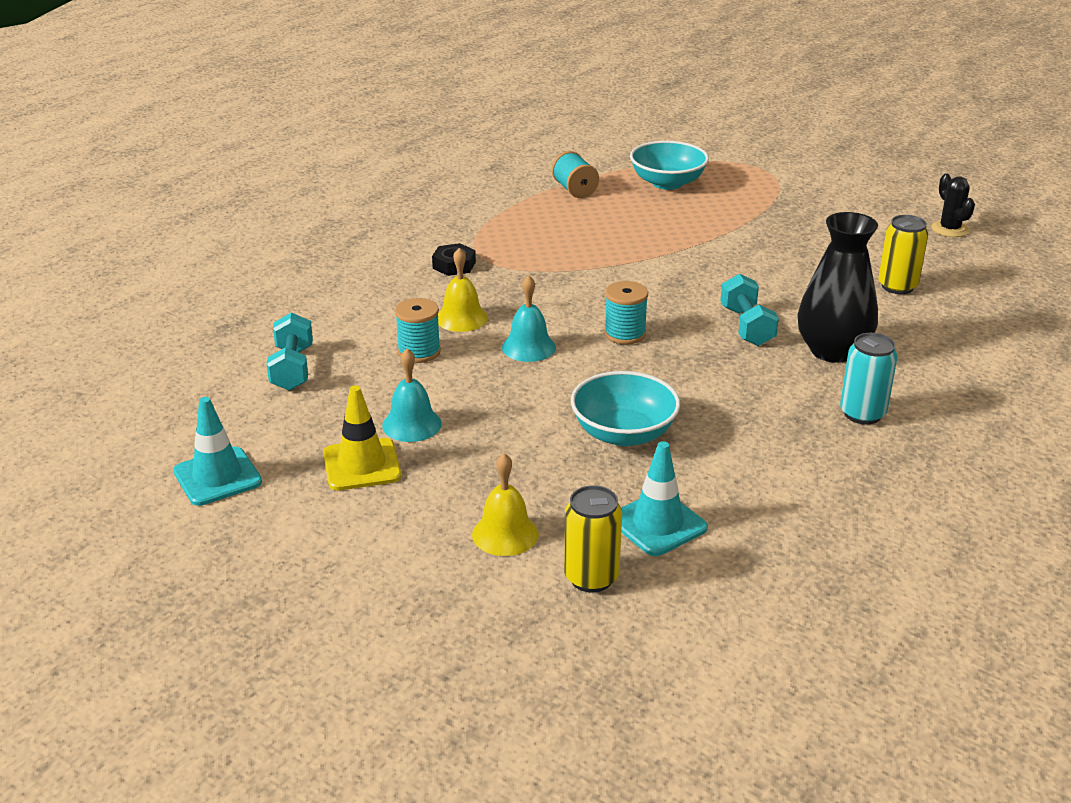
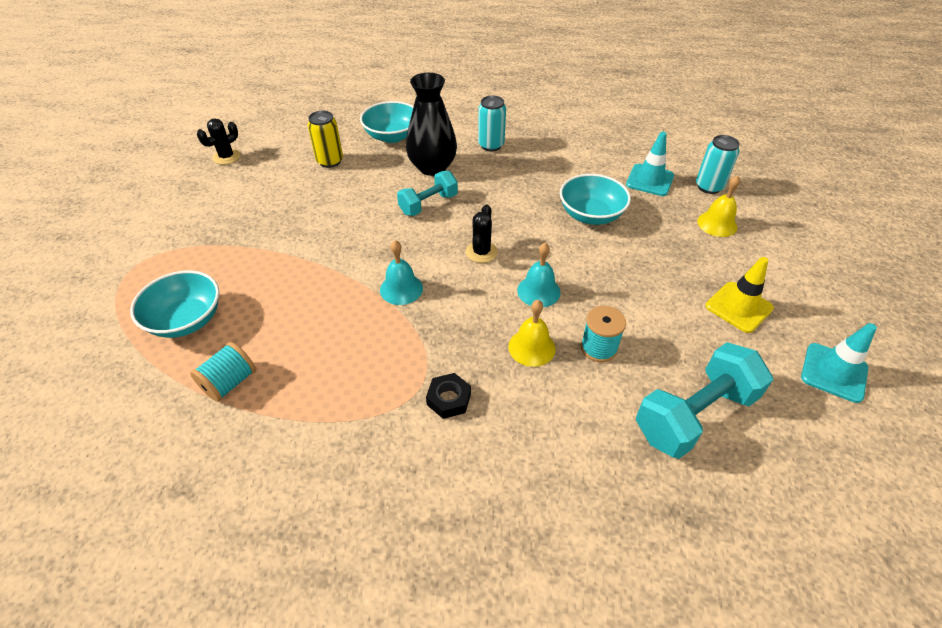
camera: 120 degrees left, 15 degrees up
turquoise dumbbell [267,312,313,391] -> turquoise dumbbell [636,342,773,459], size x1.60
turquoise bell [382,349,442,442] -> turquoise bell moved to [380,240,423,305]
yellow can [564,485,622,592] -> turquoise can [696,135,740,194]
turquoise spool [604,281,648,344] -> black cactus [466,204,498,263]
none -> turquoise bowl [360,101,414,143]

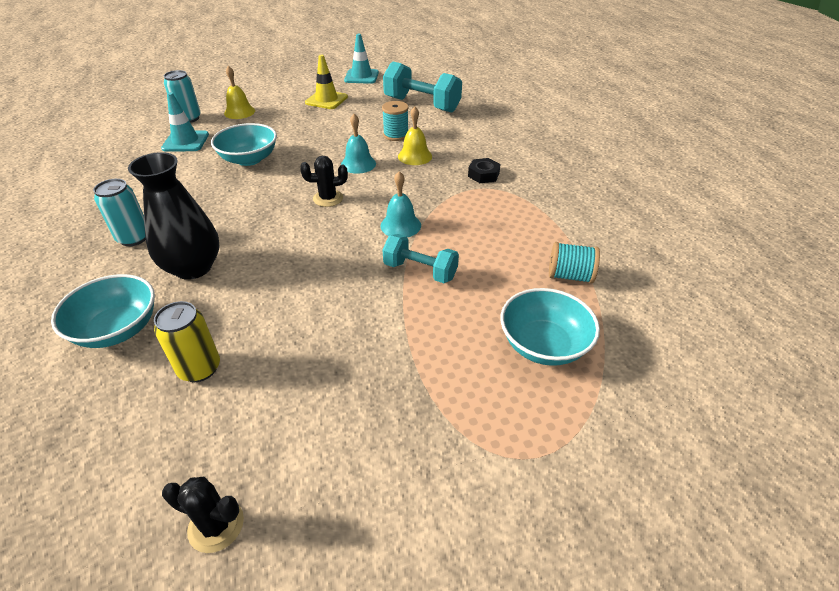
camera: 115 degrees left, 5 degrees down
turquoise dumbbell [397,171,458,216] -> turquoise dumbbell moved to [383,234,459,283]

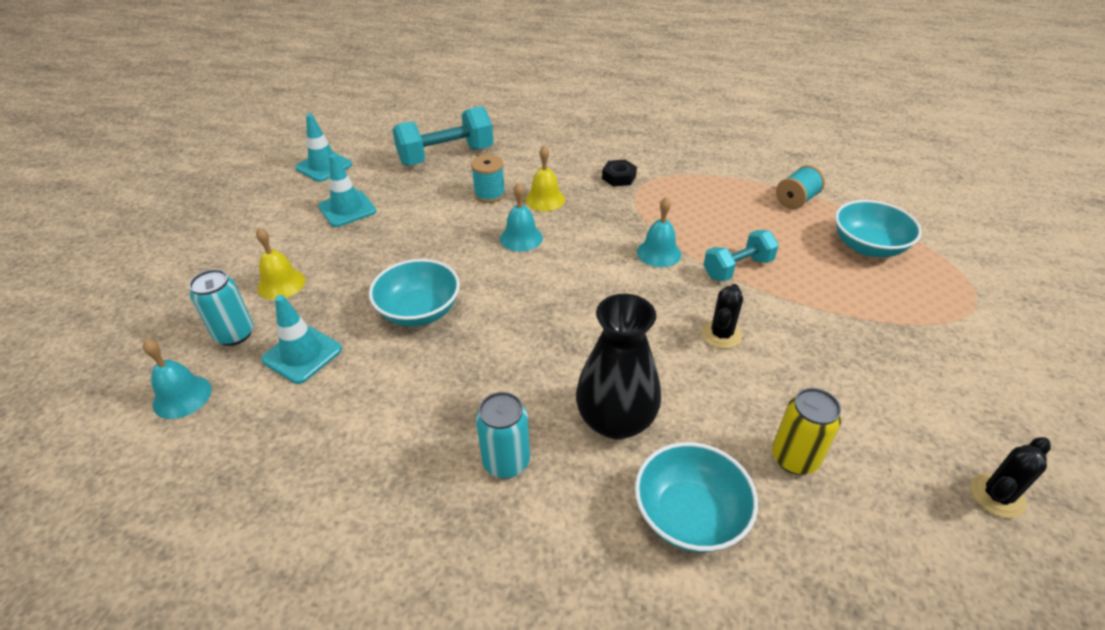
camera: 55 degrees left, 0 degrees up
black cactus [300,156,348,207] -> black cactus moved to [702,284,743,349]
yellow traffic cone [305,55,348,109] -> turquoise traffic cone [318,154,376,227]
none -> turquoise bell [143,339,212,419]

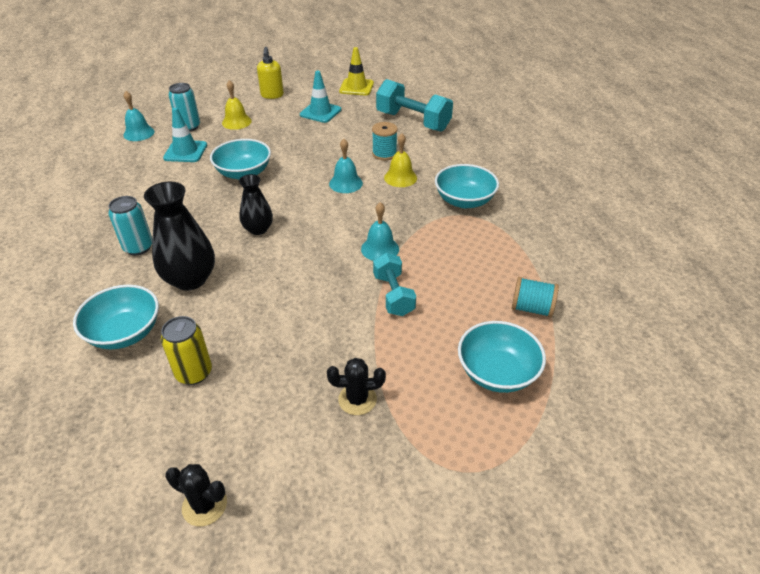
camera: 60 degrees right, 0 degrees up
turquoise traffic cone [295,114,352,182] -> yellow traffic cone [339,47,374,96]
black nut [602,160,637,186] -> turquoise bowl [435,164,499,208]
black cactus [702,284,743,349] -> black cactus moved to [327,358,386,415]
turquoise dumbbell [703,230,779,281] -> turquoise dumbbell turned 45 degrees clockwise [373,253,416,316]
none -> black vase [239,174,273,235]
none -> yellow soap dispenser [257,47,284,99]

